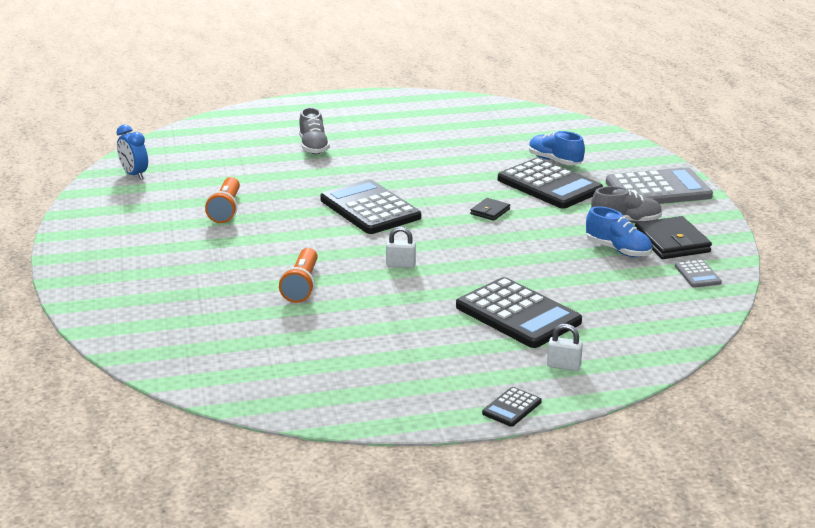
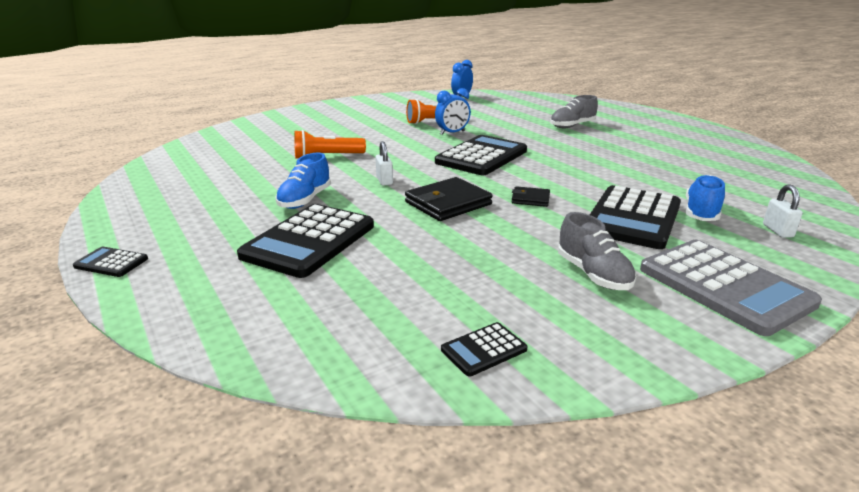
camera: 70 degrees right, 0 degrees up
white padlock [547,324,583,371] -> white padlock moved to [763,184,803,238]
blue shoe [586,206,652,257] -> blue shoe moved to [275,153,331,209]
black wallet [635,216,712,259] -> black wallet moved to [405,177,493,221]
grey calculator [675,260,722,288] -> black calculator [441,322,527,377]
none -> blue clock [435,88,471,135]

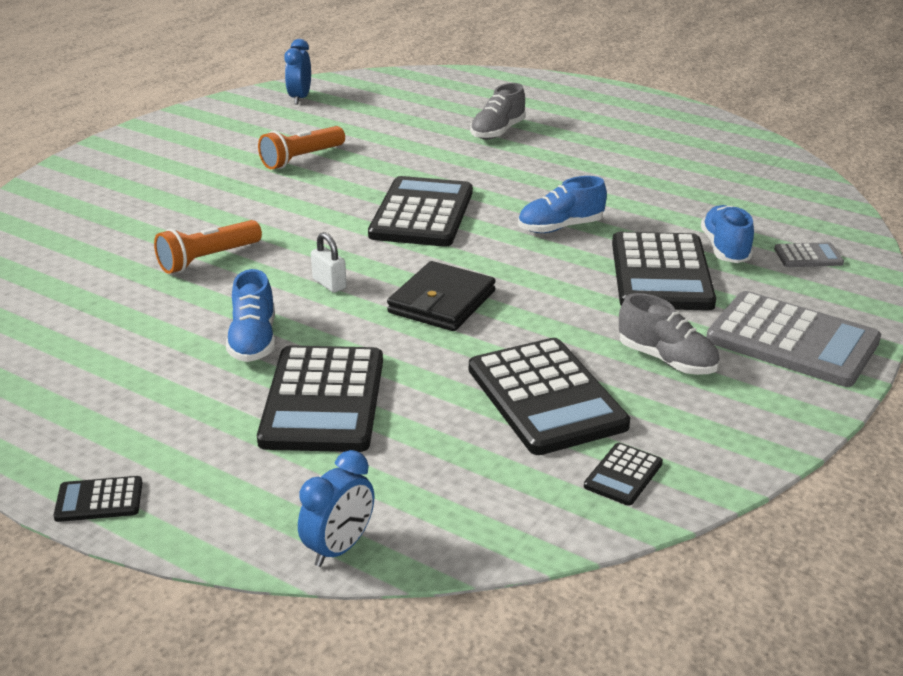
camera: 25 degrees left, 5 degrees up
blue clock [435,88,471,135] -> blue clock moved to [298,450,374,567]
black wallet [511,186,550,207] -> none
white padlock [763,184,803,238] -> grey calculator [774,242,844,267]
none -> black calculator [469,338,630,455]
none -> blue shoe [518,176,607,233]

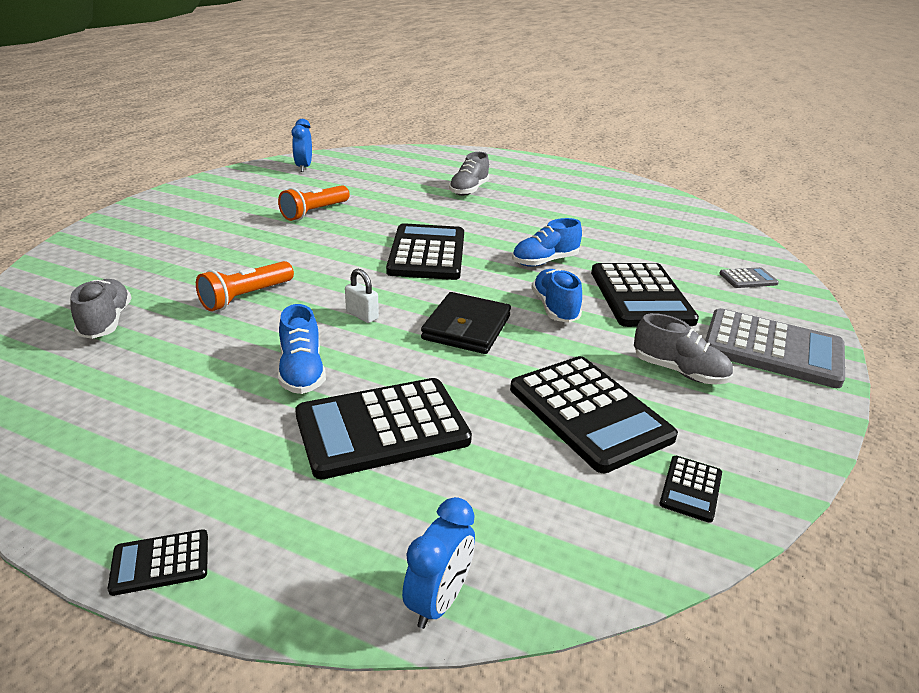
camera: 10 degrees left, 0 degrees up
black calculator [257,345,383,452] -> black calculator turned 75 degrees clockwise [295,378,472,479]
blue shoe [701,205,754,263] -> blue shoe moved to [531,269,582,323]
none -> grey shoe [70,279,132,339]

